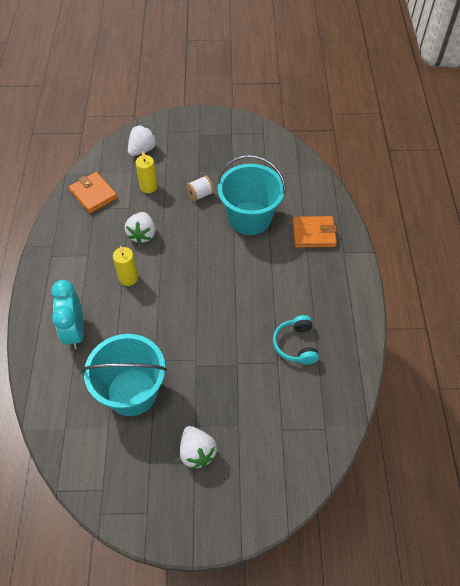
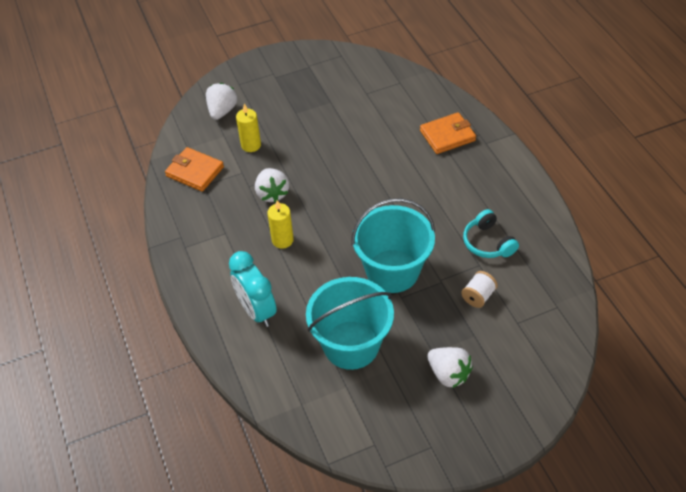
camera: 20 degrees left, 5 degrees down
white spool [186,176,214,201] -> white spool moved to [461,271,498,308]
turquoise bucket [217,155,286,235] -> turquoise bucket moved to [351,198,435,293]

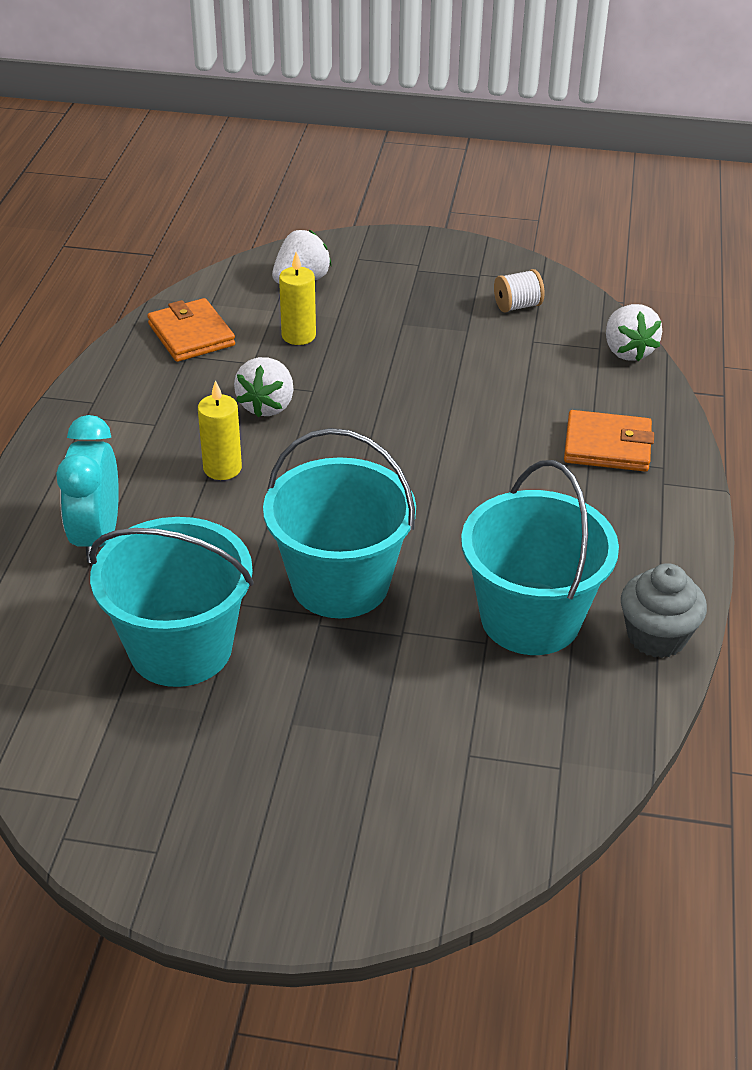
camera: 30 degrees right, 10 degrees down
white strawberry [427,347,473,388] -> white strawberry moved to [606,304,662,362]
white spool [461,271,498,308] -> white spool moved to [494,269,544,313]
turquoise headphones [463,209,519,258] -> turquoise bucket [461,460,619,655]
none -> grey cupcake [621,563,707,658]

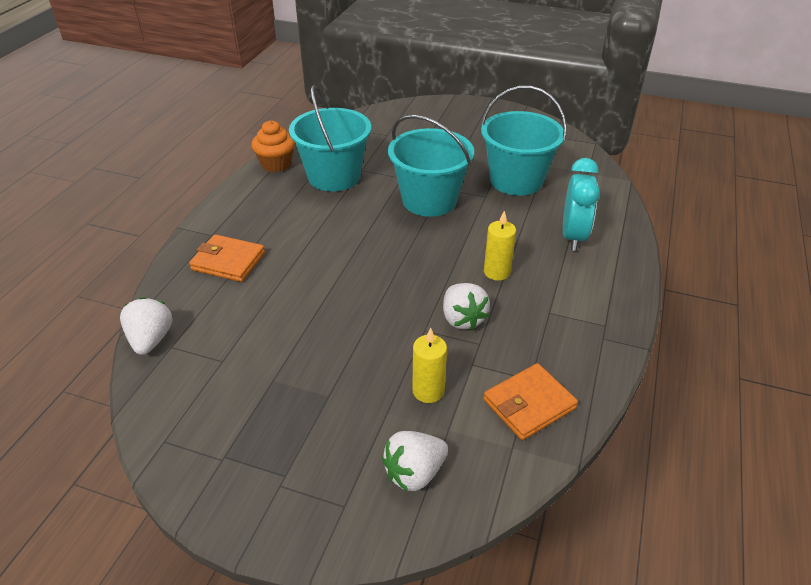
camera: 170 degrees left, 0 degrees up
orange wallet [147,298,235,362] -> orange wallet turned 75 degrees clockwise [483,363,578,440]
white strawberry [234,357,294,417] -> white strawberry turned 135 degrees clockwise [443,283,490,330]
white spool [494,269,544,313] -> none
grey cupcake [621,563,707,658] -> orange cupcake [252,120,295,172]

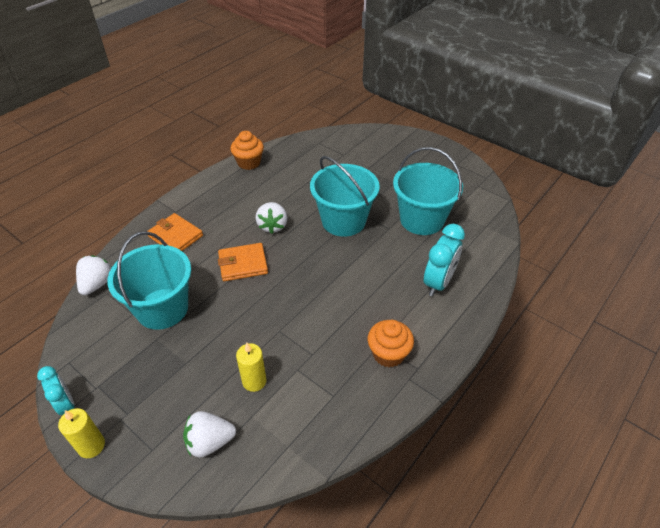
camera: 20 degrees right, 5 degrees up
turquoise bucket [289,85,371,192] -> turquoise bucket moved to [107,231,191,330]
white strawberry [443,283,490,330] -> white strawberry moved to [255,202,287,234]
orange wallet [483,363,578,440] -> orange wallet moved to [218,243,268,281]
yellow candle [484,210,516,281] -> yellow candle moved to [58,408,105,458]
none -> turquoise clock [37,366,74,415]
none -> orange cupcake [368,320,414,367]

